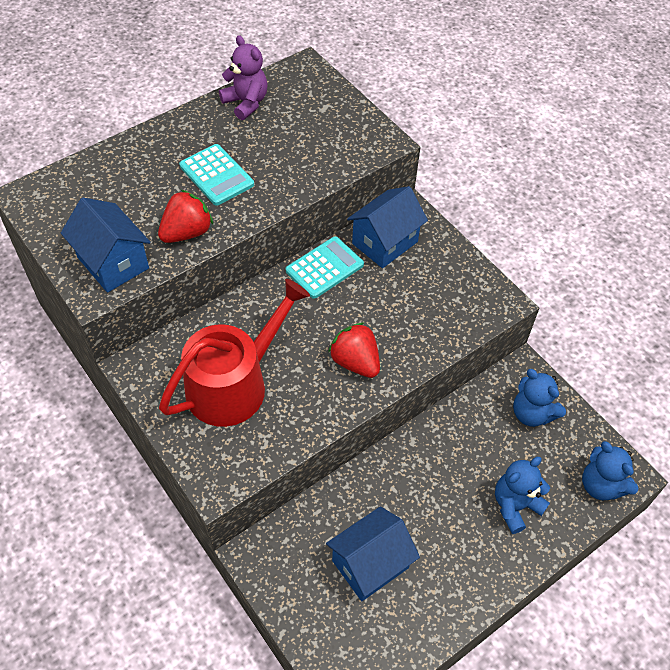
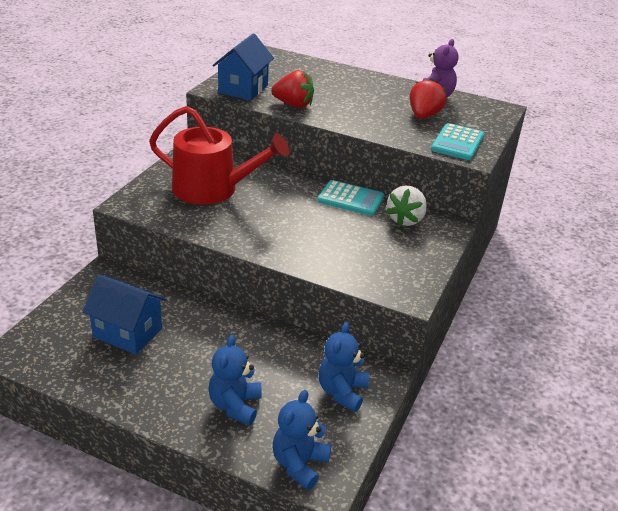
camera: 60 degrees right, 20 degrees down
turquoise calculator [179,144,254,206] -> turquoise calculator moved to [431,123,484,160]
red strawberry [328,322,380,378] -> red strawberry moved to [410,78,447,119]
blue house [347,186,428,268] -> white strawberry [386,185,427,226]
blue teddy bear [495,457,550,534] -> blue teddy bear turned 105 degrees counterclockwise [208,335,262,425]

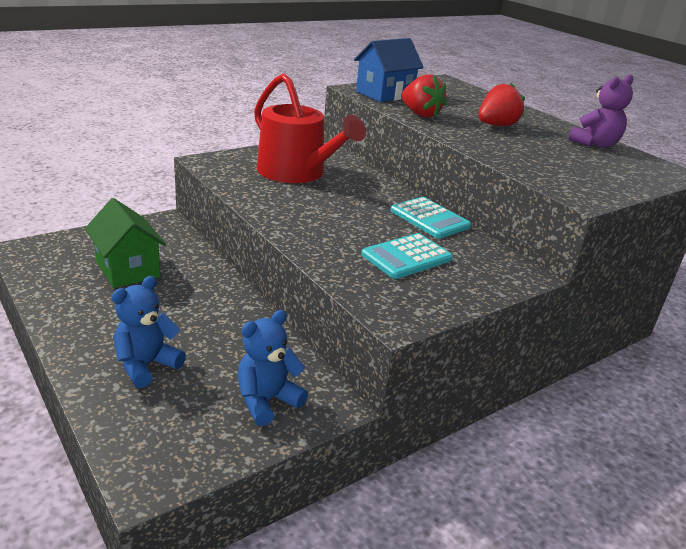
camera: 30 degrees right, 5 degrees down
blue house [82,275,166,355] -> green house [85,198,166,288]
blue teddy bear [273,390,331,490] -> none
white strawberry [386,185,427,226] -> none
red strawberry [410,78,447,119] -> red strawberry moved to [478,83,525,126]
turquoise calculator [431,123,484,160] -> turquoise calculator moved to [361,233,453,279]

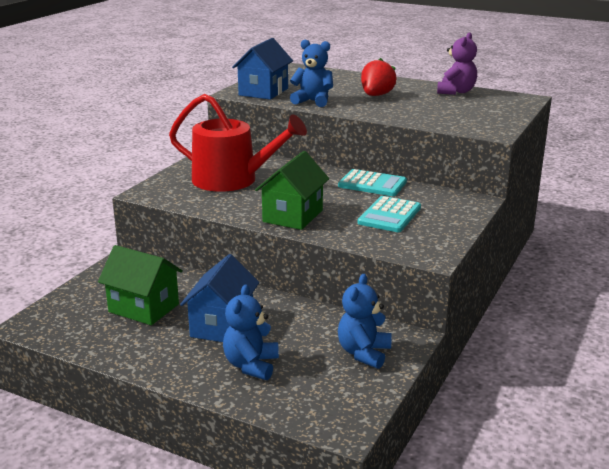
camera: 25 degrees left, 5 degrees down
red strawberry [401,74,446,117] -> blue teddy bear [290,39,333,107]
none -> blue house [180,254,259,342]
none -> green house [255,151,329,230]

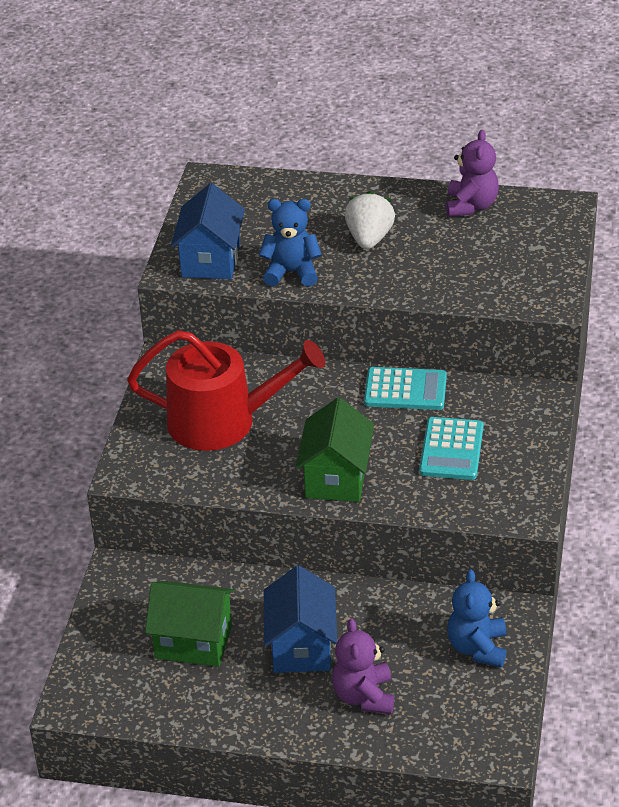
camera: 15 degrees left, 15 degrees up
blue teddy bear [223,284,279,380] -> purple teddy bear [332,618,394,714]
red strawberry [361,58,397,96] -> white strawberry [345,191,395,249]

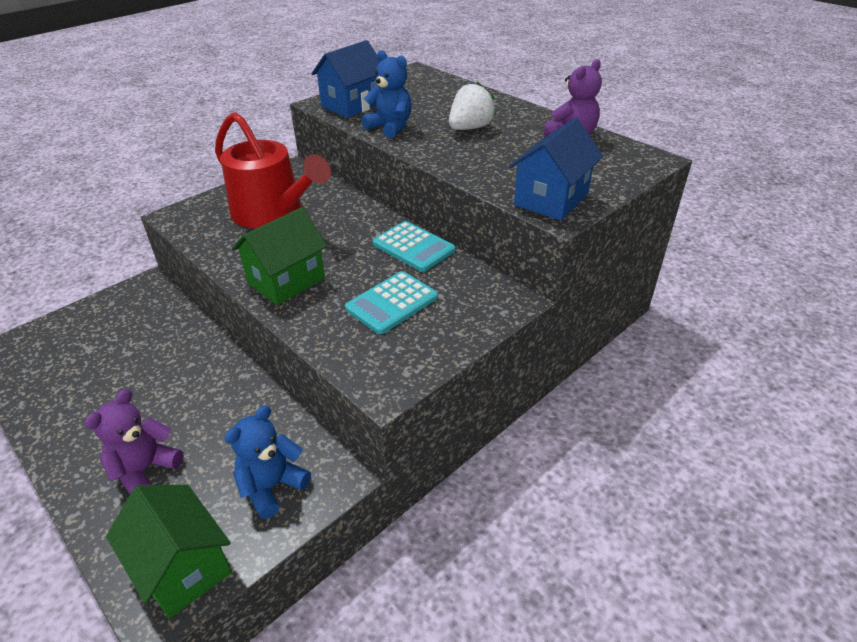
camera: 35 degrees right, 0 degrees up
green house [145,581,235,667] -> green house moved to [106,485,232,619]
blue house [264,565,337,673] -> blue house moved to [509,118,603,221]

